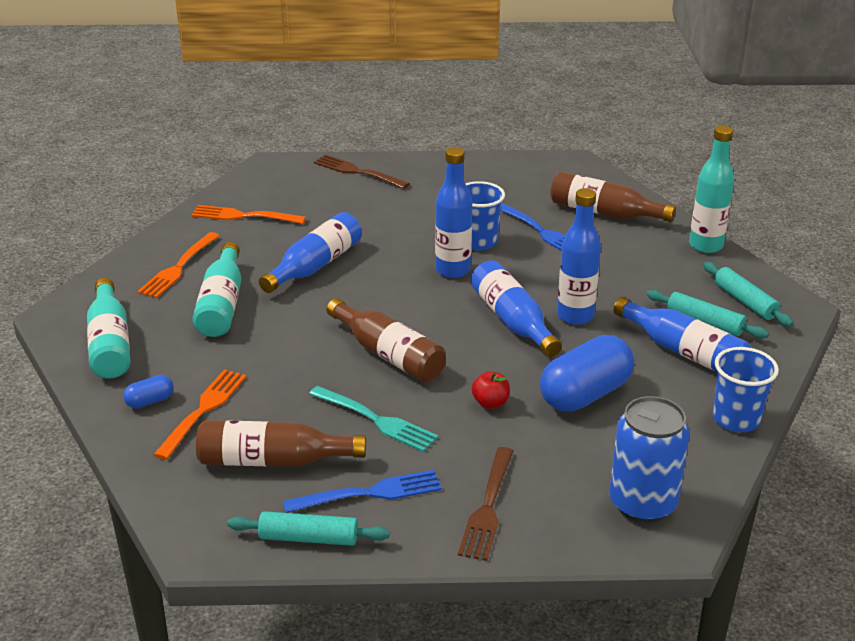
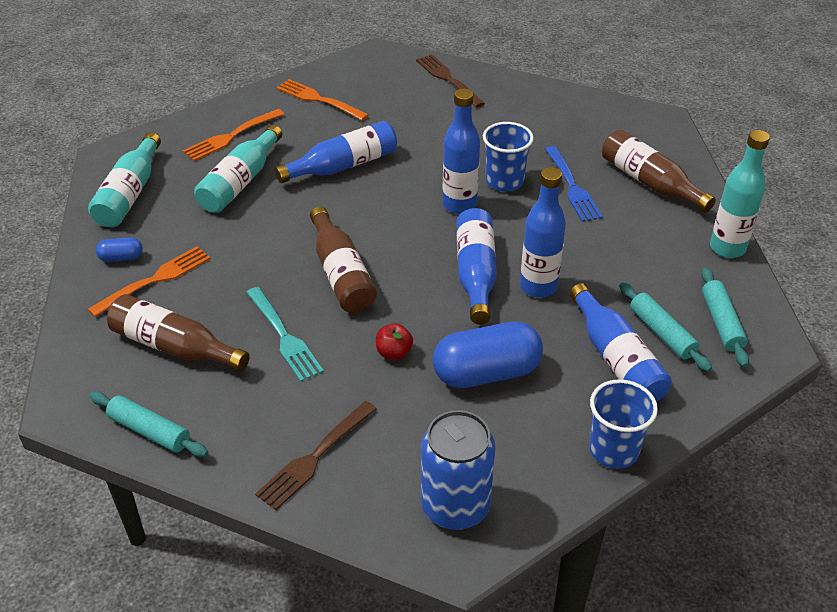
camera: 25 degrees right, 10 degrees up
blue fork [283,470,442,513] -> none

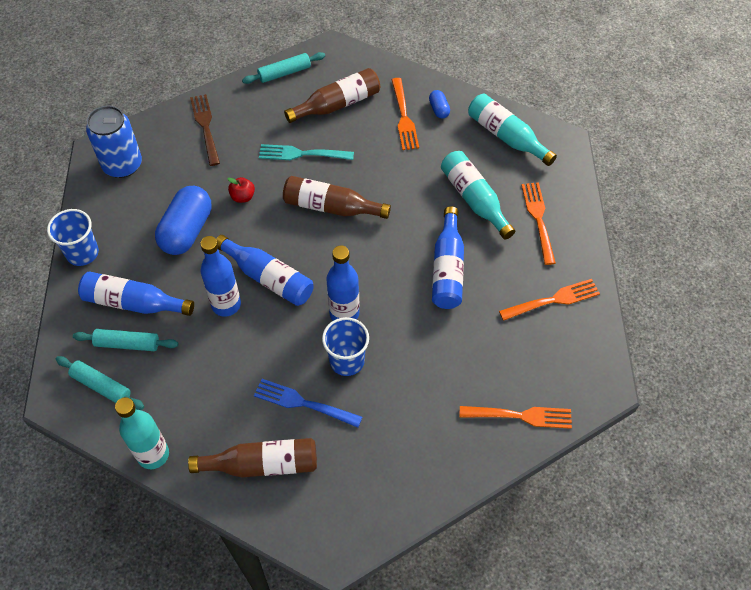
camera: 125 degrees right, 15 degrees up
blue capsule [96,237,143,262] -> blue capsule turned 45 degrees counterclockwise [429,90,450,118]
brown fork [416,54,485,108] -> orange fork [460,406,572,429]

